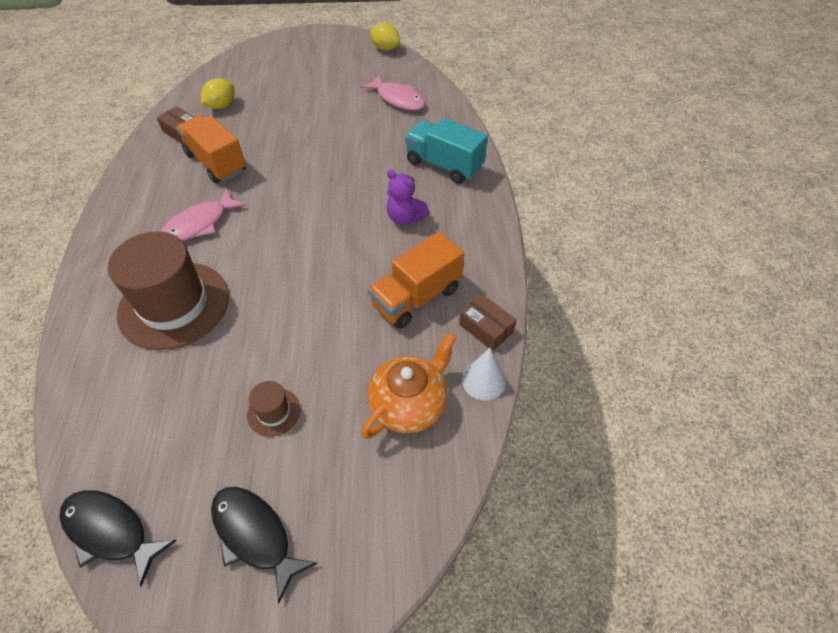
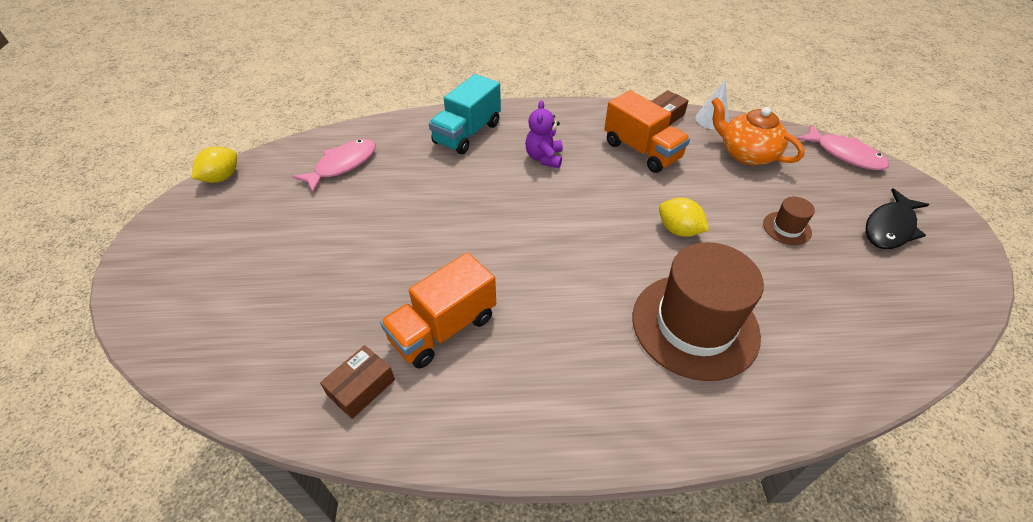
camera: 90 degrees left, 5 degrees down
black fish [59,490,177,587] -> none
pink fish [161,189,246,241] -> pink fish moved to [796,124,889,170]
yellow lemon [201,78,235,109] -> yellow lemon moved to [659,198,709,237]
purple teddy bear [386,170,429,225] -> purple teddy bear turned 150 degrees clockwise [525,101,563,168]

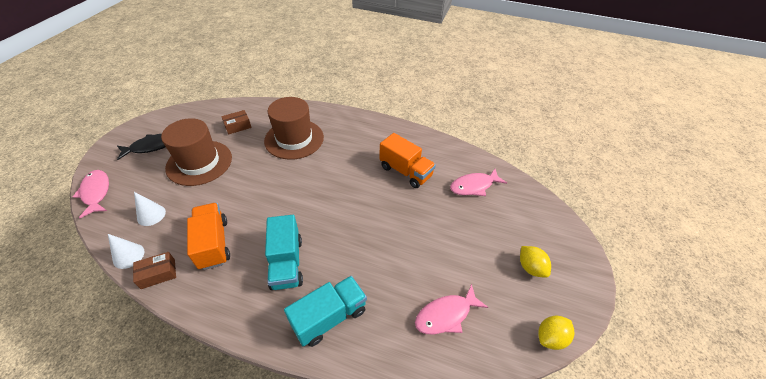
camera: 160 degrees left, 0 degrees up
brown box [320,345,395,419] -> brown box moved to [221,110,252,135]
orange truck [380,252,496,369] -> orange truck turned 60 degrees clockwise [379,133,436,188]
purple teddy bear [525,101,563,168] -> turquoise truck [265,215,303,290]
yellow lemon [659,198,709,237] -> yellow lemon moved to [520,246,551,277]
orange teapot [711,98,805,165] -> white cone [134,192,166,226]
brown hat [763,197,815,245] -> brown hat [161,118,232,186], size x2.33
none -> pink fish [450,169,507,196]

